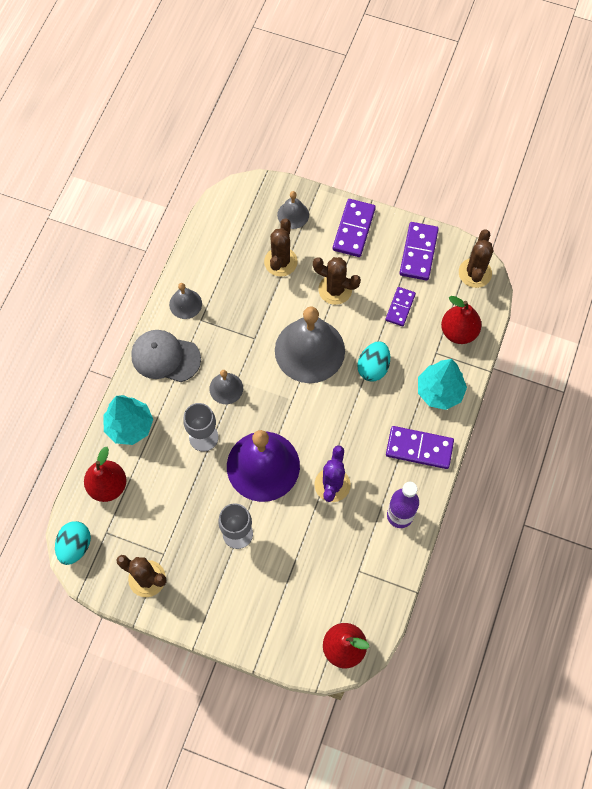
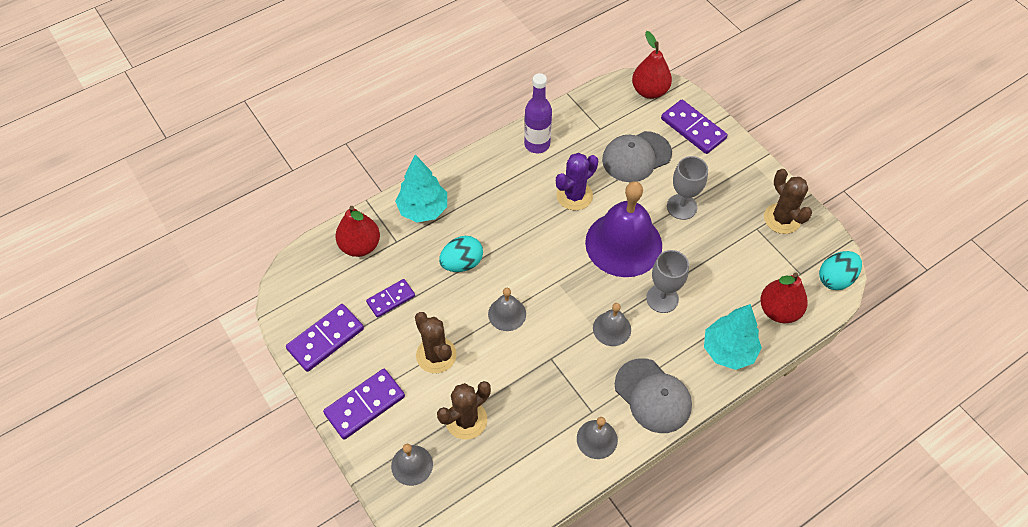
camera: 145 degrees left, 10 degrees down
grey bell [275,306,345,383] -> grey bell [488,288,526,331], size x0.47
purple domino [386,426,454,469] -> purple domino moved to [661,99,727,154]
brown cactus [459,229,494,288] -> none
none -> grey cap [602,131,672,182]

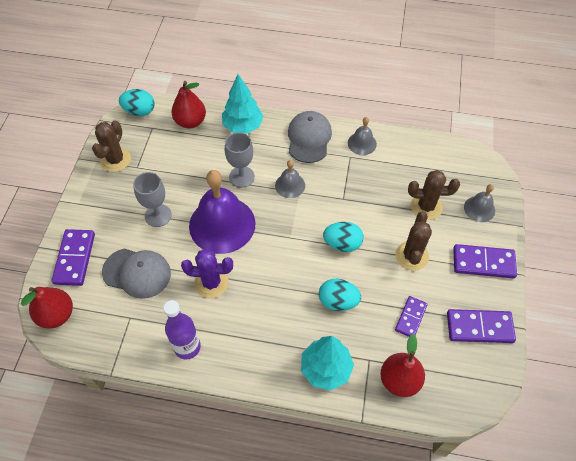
camera: 135 degrees left, 0 degrees up
purple domino [366,279,415,318] -> purple domino turned 75 degrees counterclockwise [395,296,427,337]
grey bell [488,288,526,331] -> turquoise egg [323,222,364,252]

